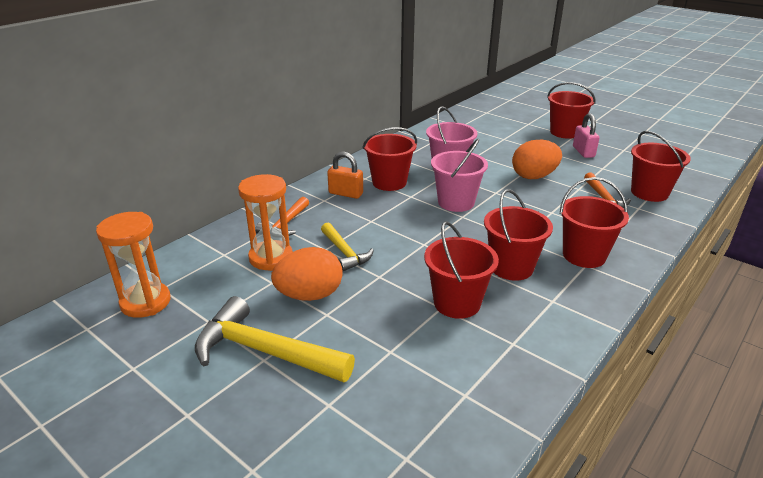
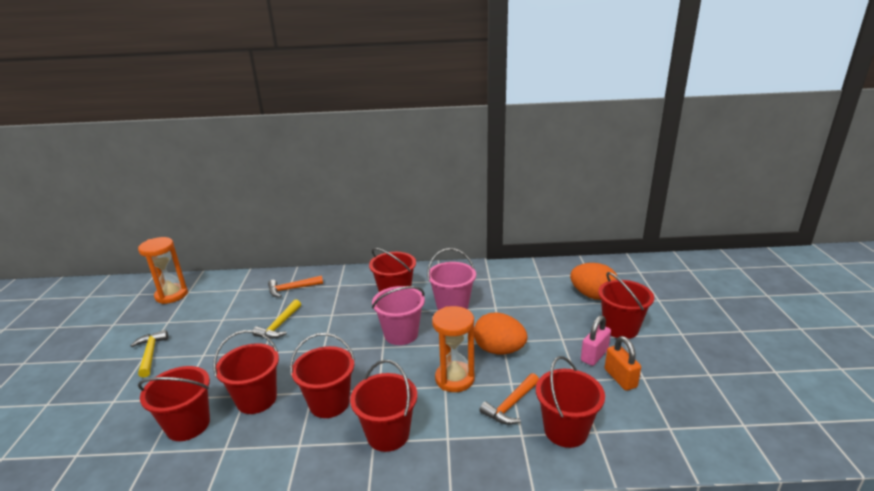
camera: 50 degrees right, 5 degrees down
yellow hammer [195,296,355,382] -> yellow hammer [130,330,168,378], size x0.58
orange hourglass [238,174,293,271] -> orange hourglass moved to [432,306,475,392]
orange egg [271,247,343,301] -> orange egg moved to [570,263,618,300]
orange padlock [327,152,363,199] -> orange padlock moved to [605,336,641,391]
none -> red bucket [138,366,210,441]

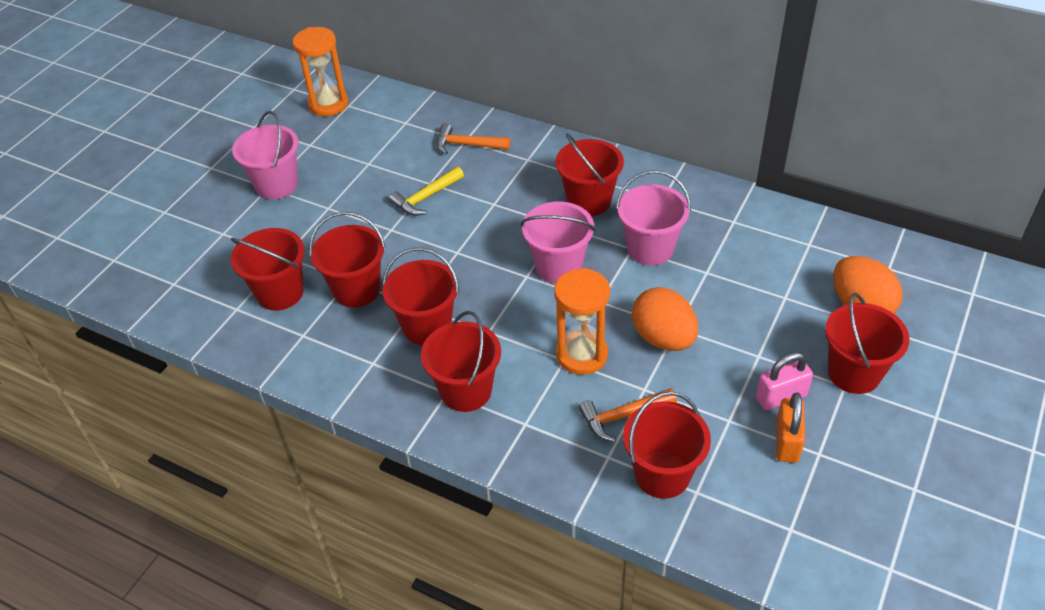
camera: 30 degrees right, 20 degrees up
yellow hammer [130,330,168,378] -> pink bucket [232,111,299,200]

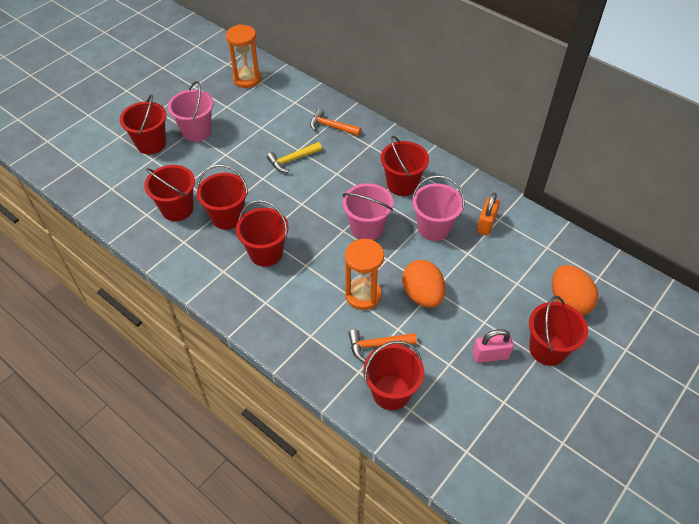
camera: 10 degrees right, 5 degrees up
red bucket [421,311,501,412] -> red bucket moved to [119,94,166,154]
orange padlock [776,392,805,463] -> orange padlock moved to [477,193,500,236]

